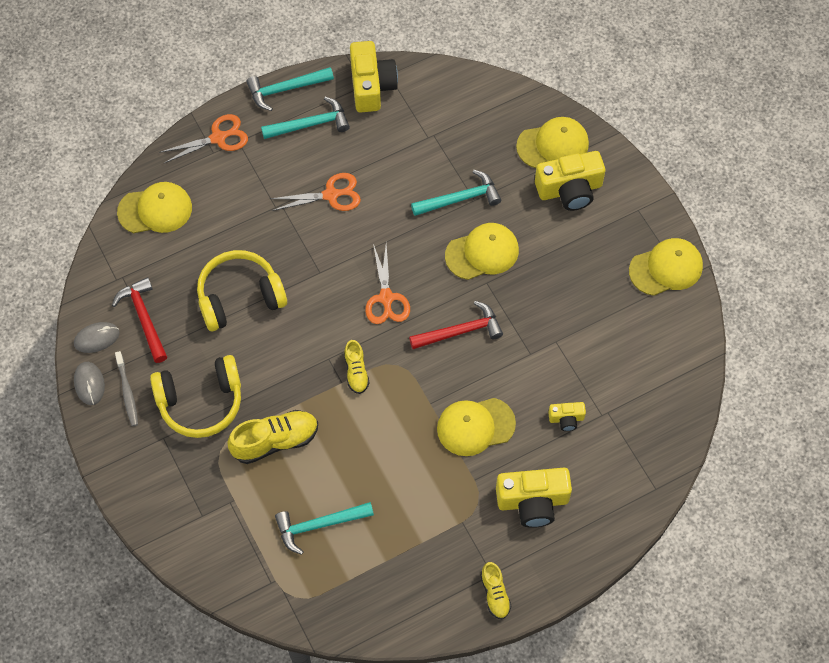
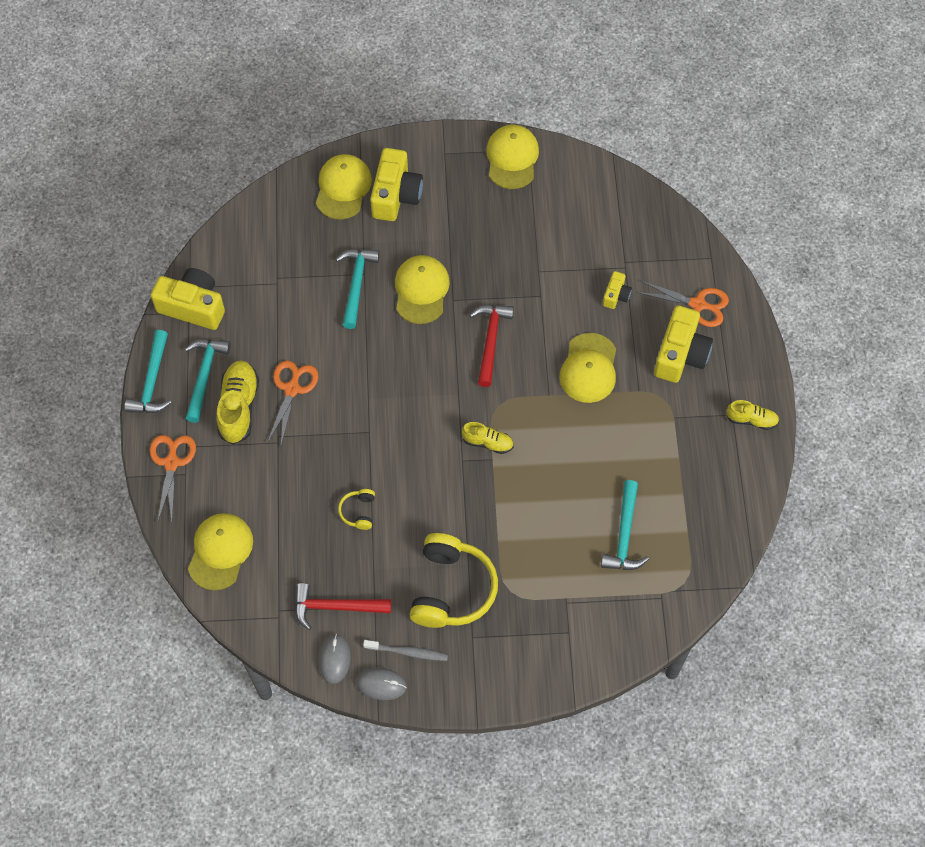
camera: 65 degrees left, 0 degrees up
yellow headphones [197,250,287,331] -> yellow headphones [338,489,375,530], size x0.45
yellow shoe [227,410,318,464] -> yellow shoe moved to [216,360,259,444]
orange scissors [365,244,410,324] -> orange scissors moved to [636,281,729,327]

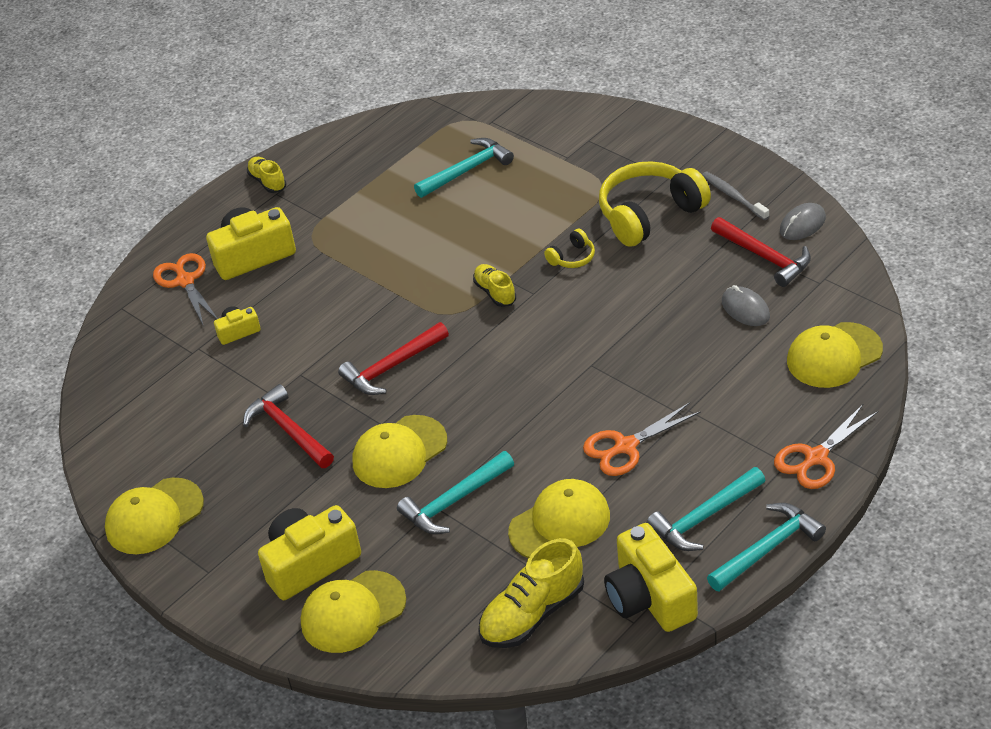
camera: 130 degrees left, 20 degrees down
yellow shoe [216,360,259,444] -> yellow shoe moved to [478,538,584,648]
yellow headphones [338,489,375,530] -> yellow headphones moved to [544,229,595,268]
grey mouse [356,668,407,700] -> grey mouse moved to [722,285,770,326]
yellow cap [560,333,616,403] -> yellow cap moved to [508,479,610,558]
none -> red hammer [243,384,334,468]

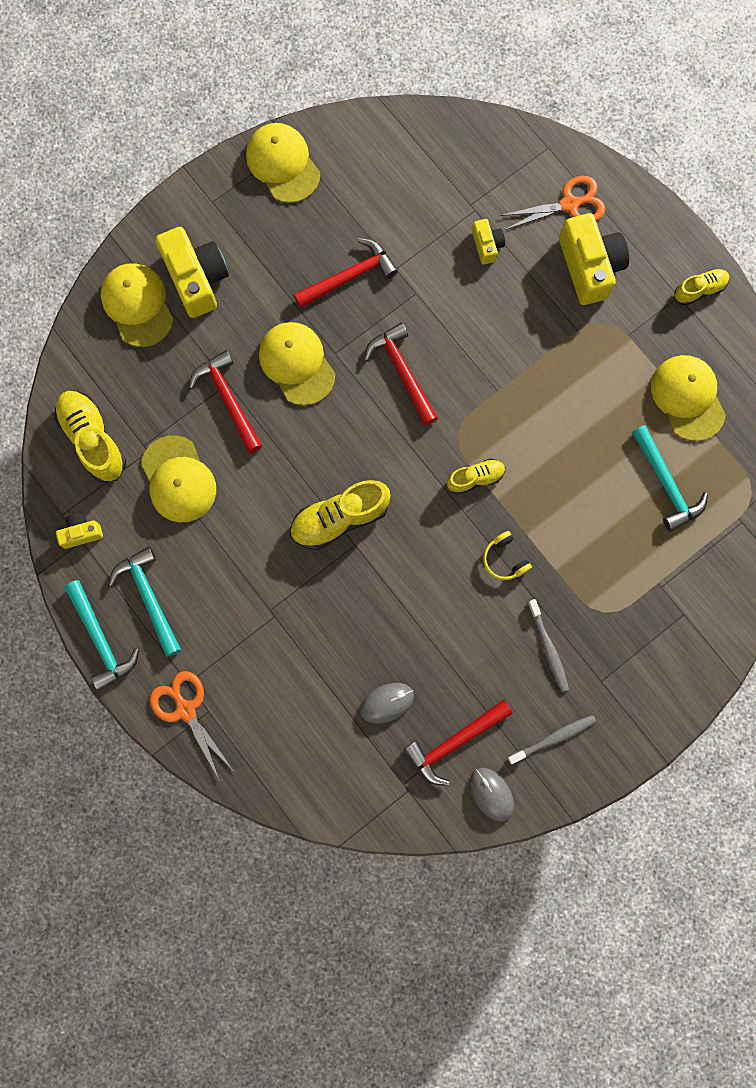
camera: 95 degrees right, 35 degrees up
turquoise hammer [397,451,514,534] -> red hammer [189,350,262,453]
orange scissors [583,402,701,476] -> none
yellow headphones [599,161,711,247] -> grey toothbrush [528,599,569,692]
yellow camera [604,523,698,632] -> yellow camera [56,513,103,549], size x0.50
yellow cap [787,322,883,388] -> yellow cap moved to [651,355,726,441]
none -> yellow shoe [290,480,391,550]

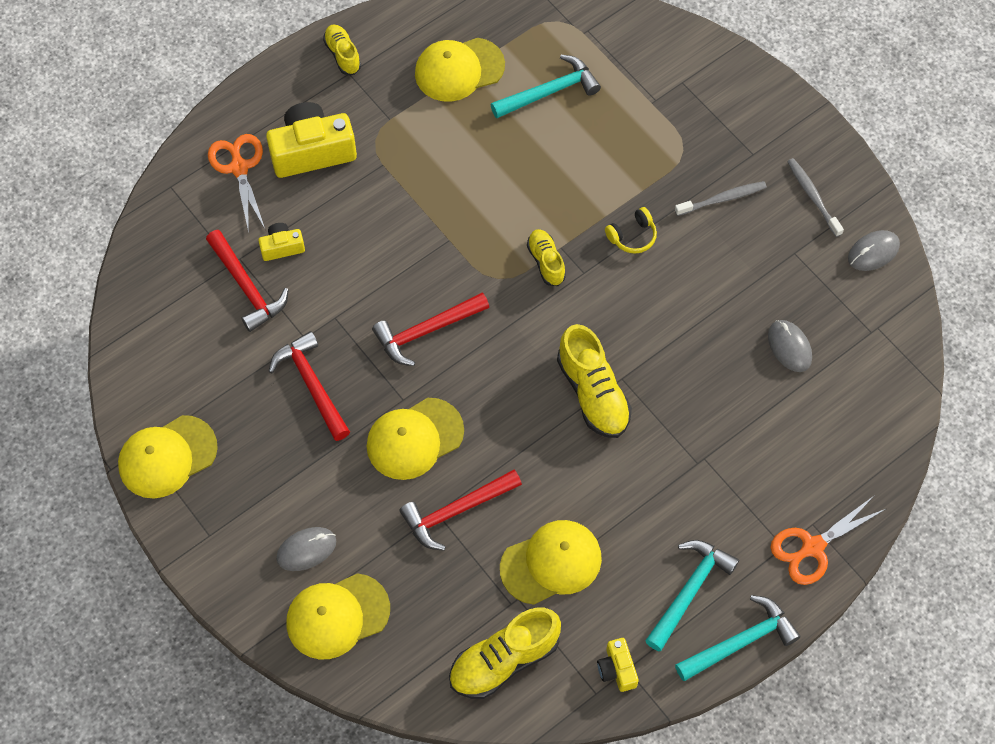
camera: 90 degrees left, 15 degrees down
turquoise hammer [109,546,181,657] -> turquoise hammer turned 150 degrees clockwise [645,540,739,651]
yellow camera [155,227,229,318] -> grey mouse [276,527,336,571]
red hammer [403,700,513,786] -> red hammer moved to [206,230,289,332]

